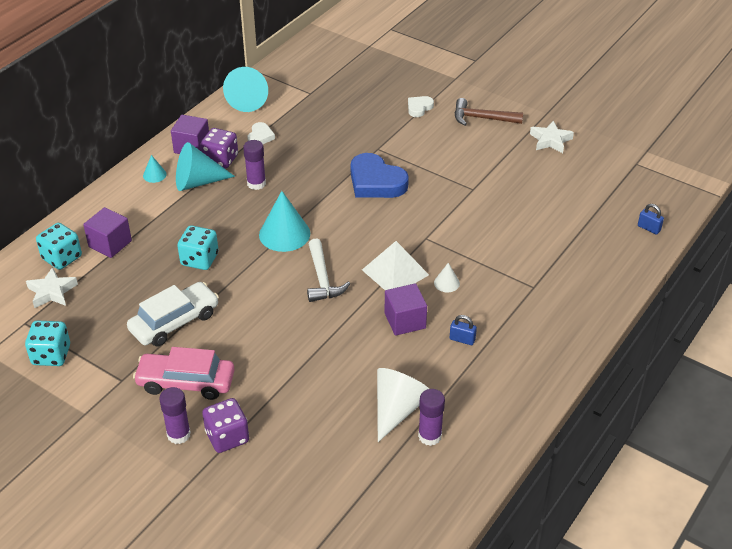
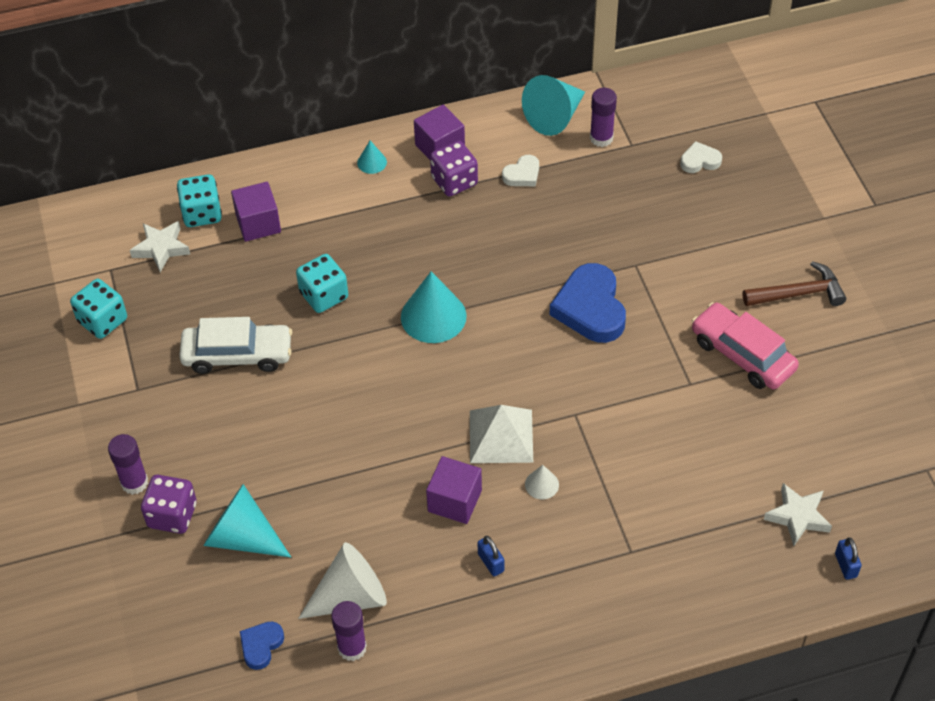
camera: 40 degrees right, 10 degrees up
pink car [133,347,235,400] -> pink car moved to [692,302,799,389]
turquoise cone [176,142,235,191] -> turquoise cone moved to [203,484,291,557]
purple glue stick [243,140,266,190] -> purple glue stick moved to [590,88,617,147]
white hammer [307,238,351,302] -> none
white heart [408,96,434,117] -> white heart moved to [680,141,722,173]
brown hammer [455,98,523,126] -> brown hammer turned 120 degrees clockwise [743,261,846,306]
white star [530,121,574,153] -> white star moved to [764,483,832,546]
none -> blue heart [240,622,284,670]

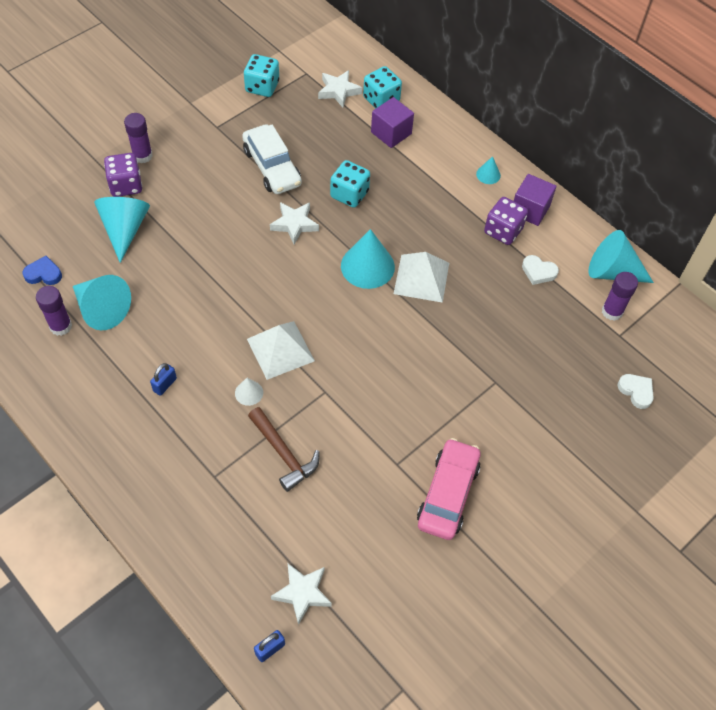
camera: 60 degrees right, 5 degrees up
white cone [298,542,387,619] -> turquoise cone [73,275,131,330]
purple cube [426,456,482,524] -> none
blue heart [550,263,626,343] -> none
brown hammer [743,261,846,306] -> brown hammer moved to [248,407,319,492]
none -> white star [270,202,319,244]
none -> white pyramid [394,252,449,303]

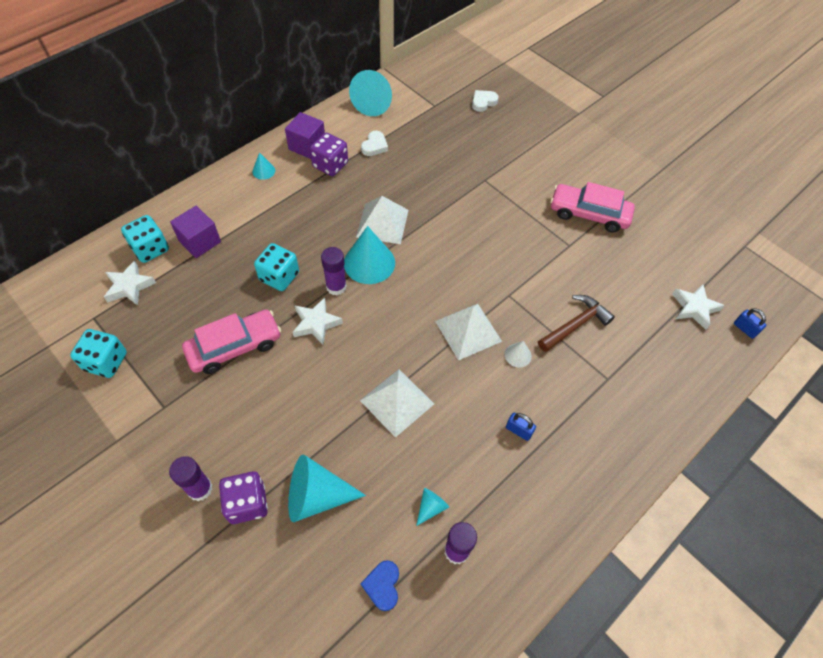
camera: 90 degrees left, 0 degrees up
turquoise cone [73,275,131,330] -> turquoise cone [416,488,449,526], size x0.48
white car [242,124,302,194] -> pink car [182,309,281,374]
purple glue stick [602,272,638,321] -> purple glue stick moved to [321,247,347,296]
none -> white pyramid [360,369,434,438]

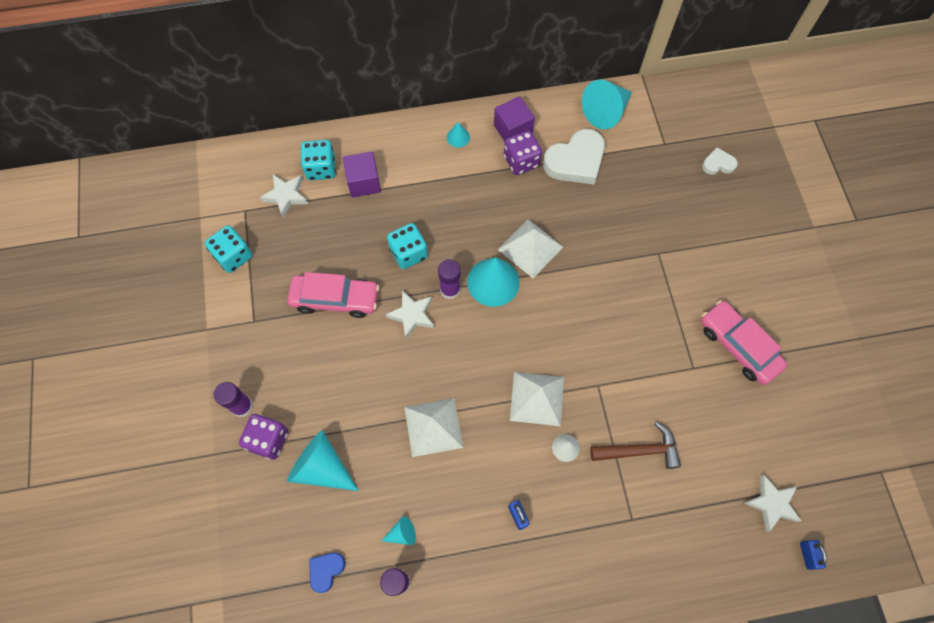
camera: 35 degrees right, 10 degrees up
white heart [361,131,388,156] -> white heart [543,129,605,184], size x1.97

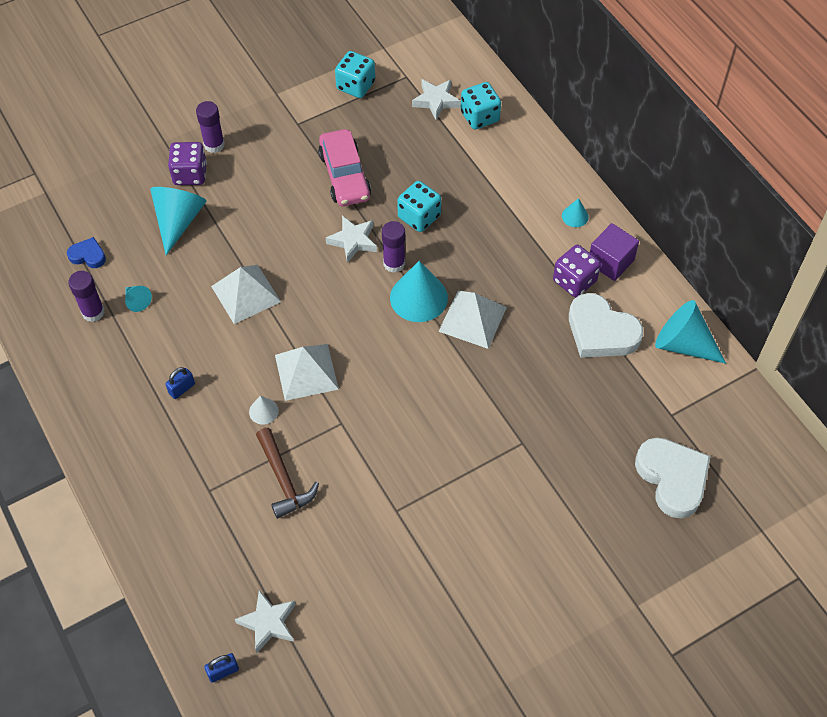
camera: 70 degrees right, 10 degrees down
purple cube [343,152,381,198] -> none
pink car [701,300,787,385] -> none
white heart [702,147,738,175] -> white heart [635,438,711,518], size x1.97

